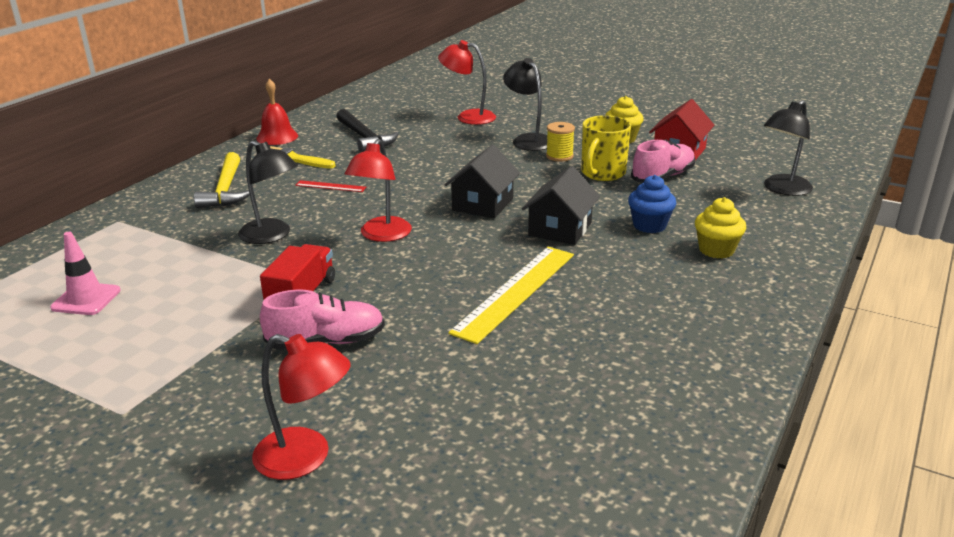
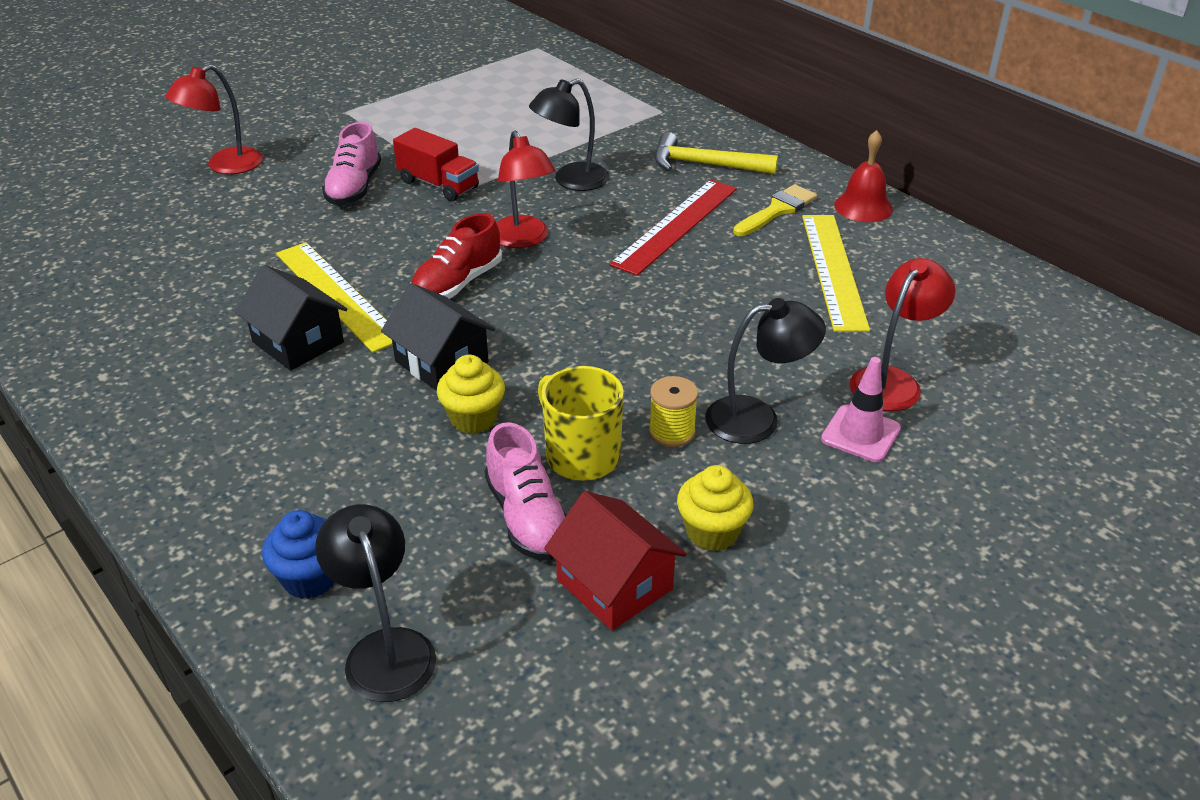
camera: 110 degrees right, 10 degrees up
pink traffic cone [50,232,121,315] -> pink traffic cone moved to [821,357,901,462]
red ruler [295,180,366,192] -> red ruler [609,180,737,276], size x2.15
black hammer [336,109,399,152] -> yellow ruler [802,215,870,332]
red lamp [345,139,412,242] -> red lamp turned 150 degrees counterclockwise [496,131,555,248]
black house [445,145,520,218] -> black house moved to [235,265,348,371]
blue cupcake [628,175,677,233] -> blue cupcake moved to [262,510,335,599]
yellow cupcake [695,197,746,259] -> yellow cupcake moved to [437,355,505,434]
none -> red shoe [411,213,502,299]

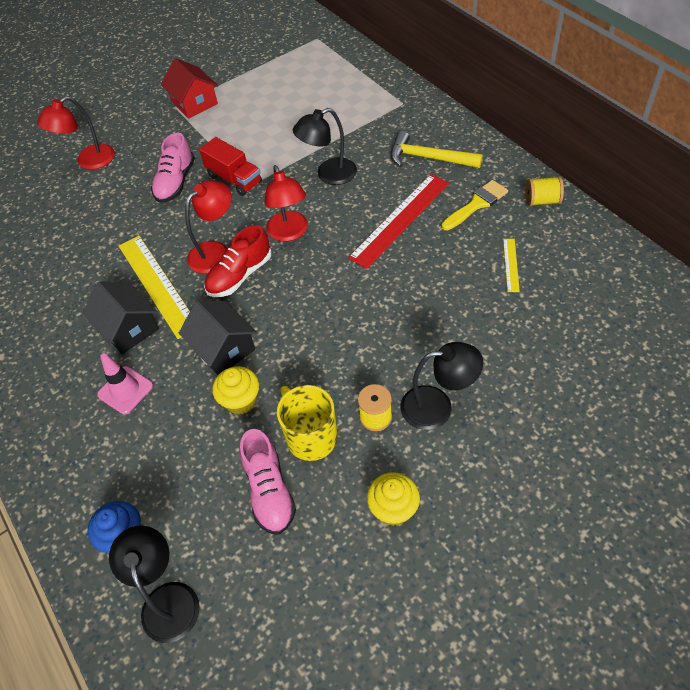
camera: 10 degrees right, 15 degrees up
red house [544,491,687,631] -> red house moved to [161,58,218,119]
yellow ruler [802,215,870,332] -> yellow ruler [503,239,520,292], size x0.46
pink traffic cone [821,357,901,462] -> pink traffic cone moved to [97,353,153,414]
red bell [834,130,893,222] -> yellow spool [526,176,564,206]
red lamp [850,258,955,411] -> red lamp moved to [185,180,232,274]

